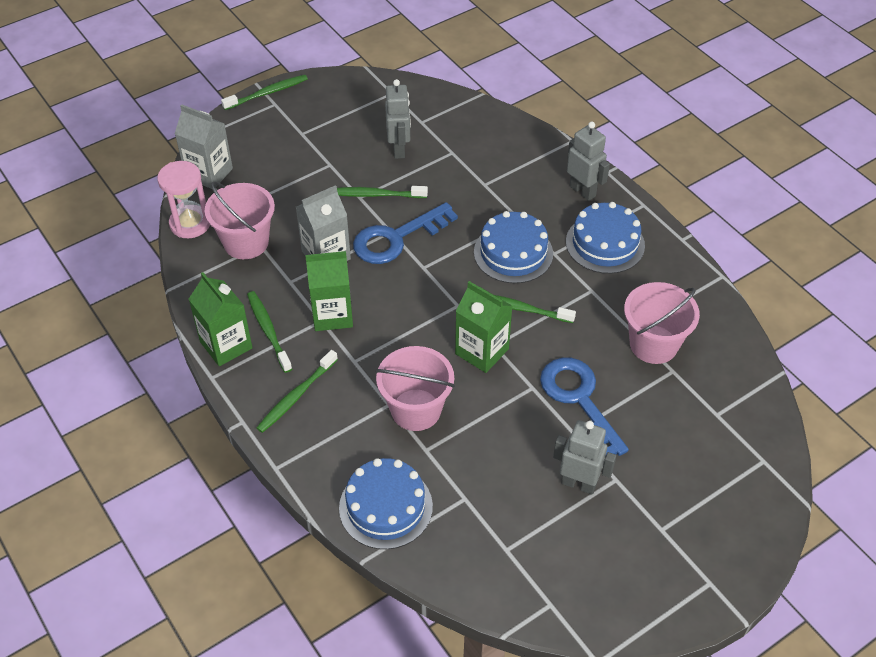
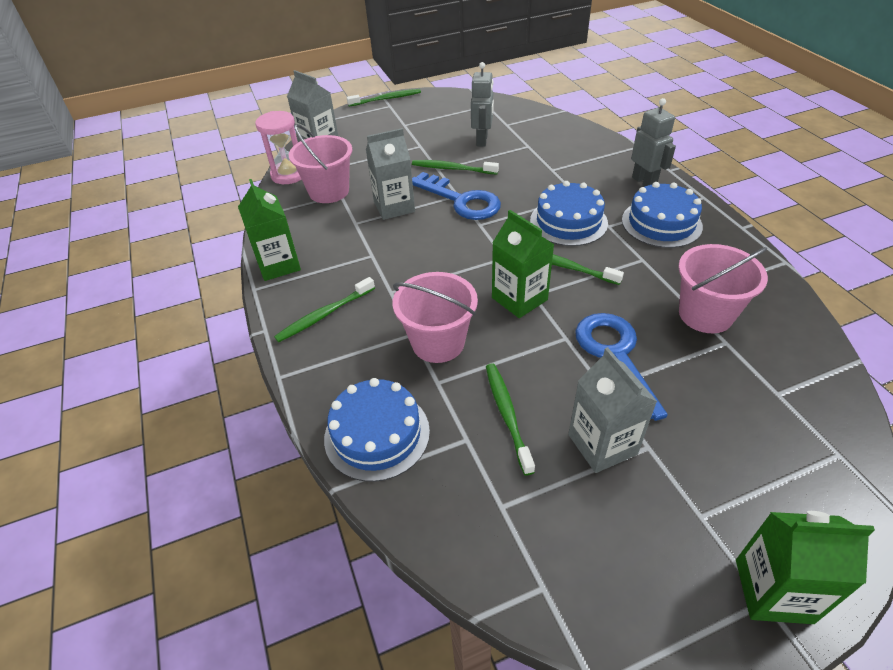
camera: 15 degrees right, 5 degrees down
green toothbrush [247,291,292,373] -> green toothbrush moved to [486,363,535,475]
green carton [305,251,353,331] -> green carton moved to [736,511,875,624]
blue key [353,202,458,264] -> blue key turned 120 degrees counterclockwise [412,172,501,220]
grey robot [553,420,616,495] -> grey carton [568,347,657,473]

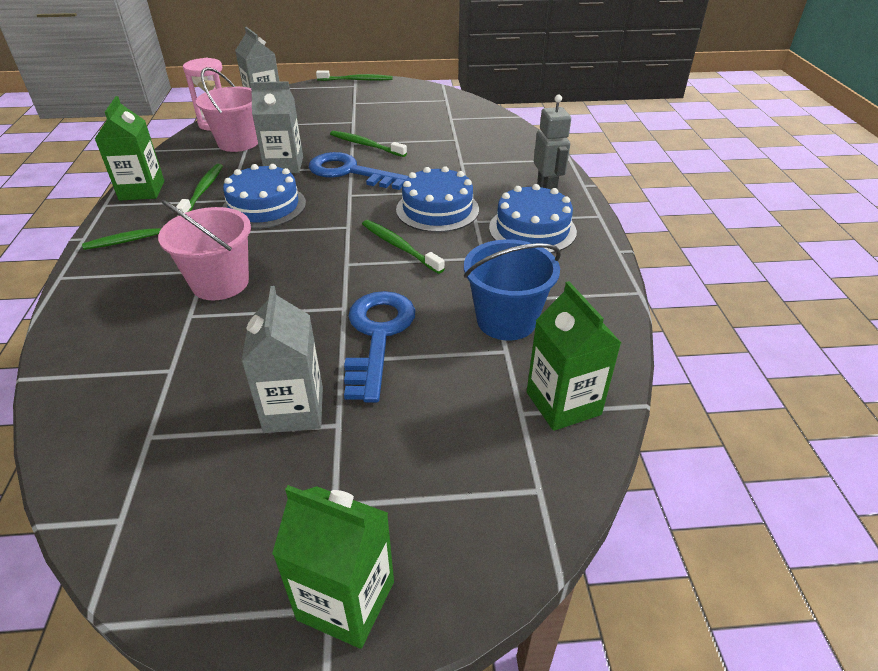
camera: 15 degrees right, 5 degrees down
blue cake [324,378,430,482] -> blue cake moved to [222,164,306,229]
blue key [412,172,501,220] -> blue key turned 150 degrees clockwise [309,152,408,190]
grey robot [471,62,494,147] -> none
green toothbrush [486,363,535,475] -> green toothbrush moved to [176,164,223,216]
green carton [492,210,555,318] -> green carton moved to [527,281,621,431]
pink bucket [678,244,768,333] -> blue bucket [464,239,561,340]

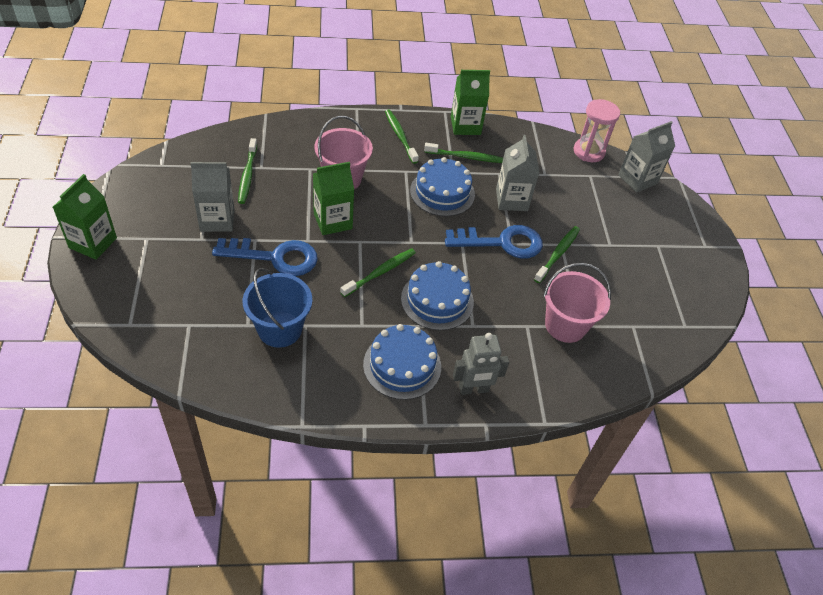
camera: 85 degrees right, 10 degrees up
pink bucket [196,67,258,152] -> pink bucket moved to [543,263,611,343]
blue key [309,152,408,190] -> blue key turned 60 degrees clockwise [445,225,543,259]
green toothbrush [316,70,392,81] -> green toothbrush moved to [238,138,257,204]
green carton [527,281,621,431] -> green carton moved to [313,162,354,235]

